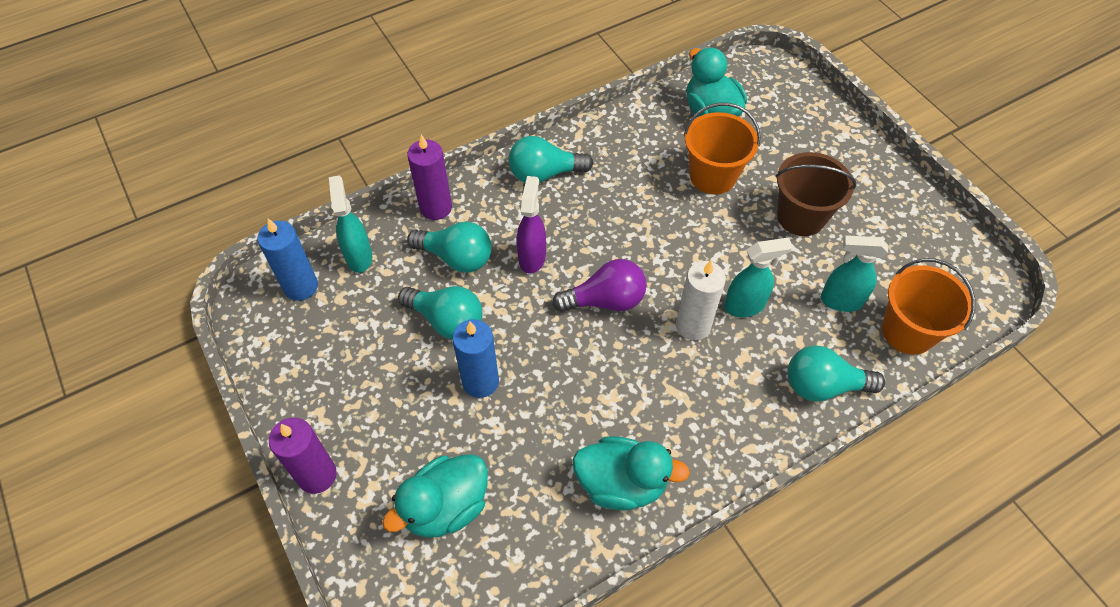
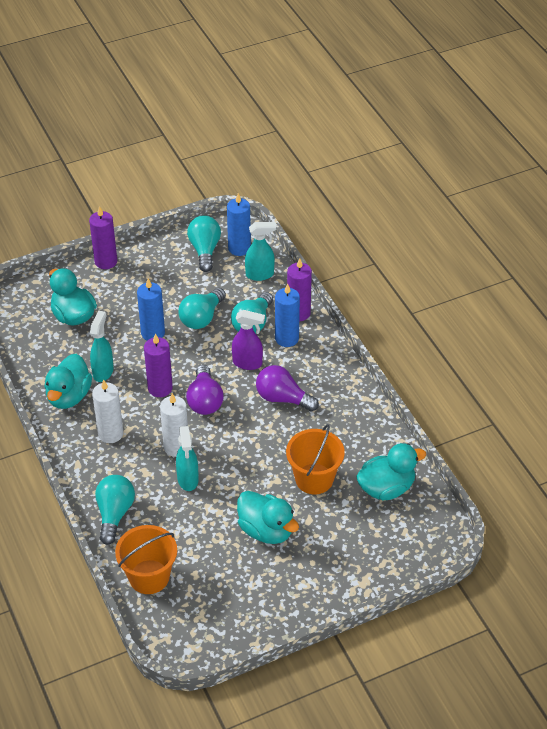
camera: 95 degrees right, 10 degrees down
turquoise light bulb [508,136,593,183] -> turquoise light bulb moved to [187,215,221,272]
brown bucket [775,152,857,236] -> turquoise duck [237,491,299,544]
turquoise spray bottle [821,235,888,312] -> turquoise spray bottle moved to [90,311,114,382]
none -> white candle [92,380,123,443]
none -> purple candle [144,333,173,397]
none -> purple light bulb [256,365,319,412]
none -> blue candle [275,283,300,347]

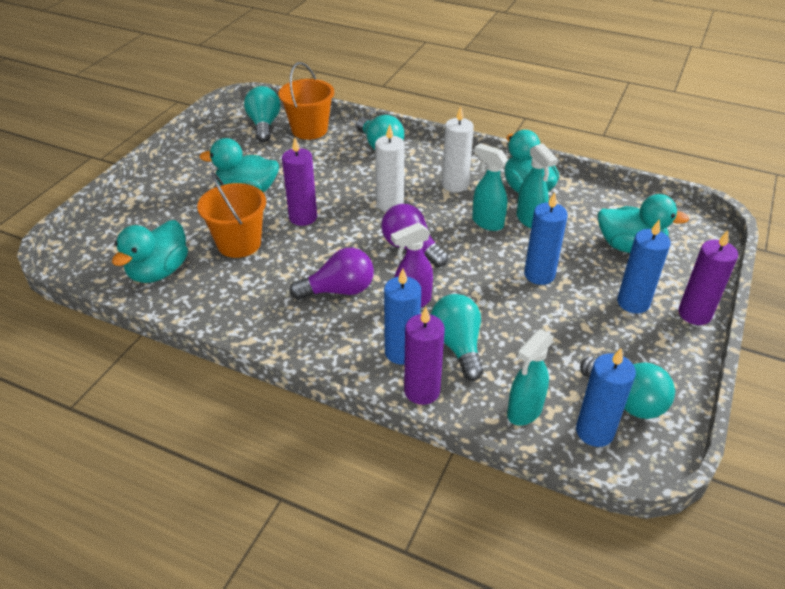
camera: 140 degrees right, 5 degrees down
purple candle [144,333,173,397] -> purple candle moved to [282,138,317,226]
turquoise spray bottle [176,426,199,491] -> turquoise spray bottle moved to [472,143,508,231]
turquoise light bulb [179,288,226,329] -> turquoise light bulb moved to [244,86,280,142]
none -> blue candle [617,219,671,314]

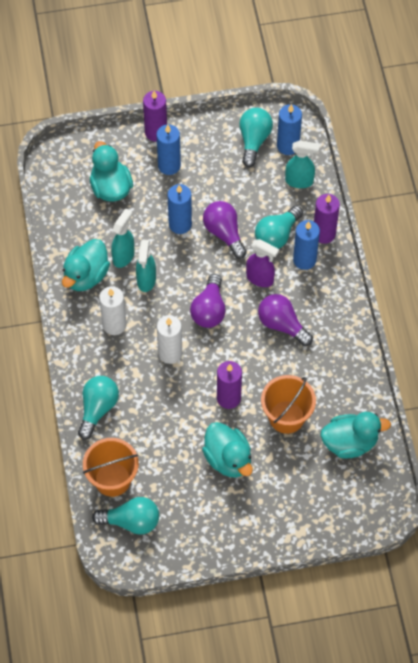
camera: 125 degrees left, 20 degrees up
turquoise light bulb [244,86,280,142] -> turquoise light bulb turned 135 degrees counterclockwise [92,497,159,535]
none -> purple light bulb [203,201,247,259]

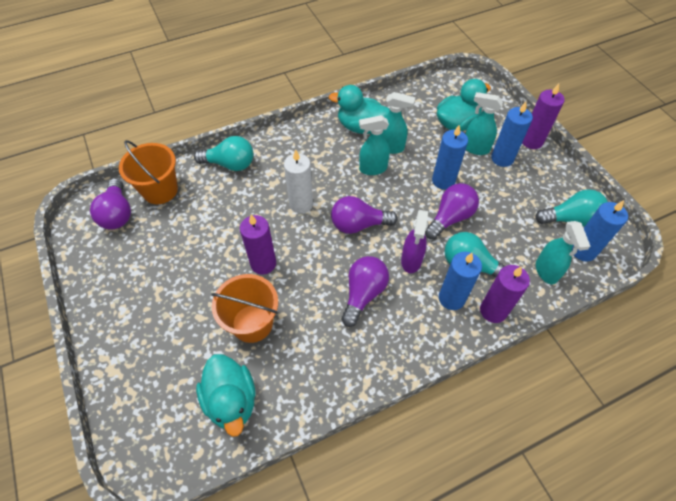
camera: 75 degrees right, 5 degrees down
turquoise light bulb [92,497,159,535] -> purple light bulb [90,178,131,230]
white candle [99,286,126,335] -> none
turquoise duck [202,422,253,478] -> none
none -> turquoise spray bottle [466,92,503,155]

